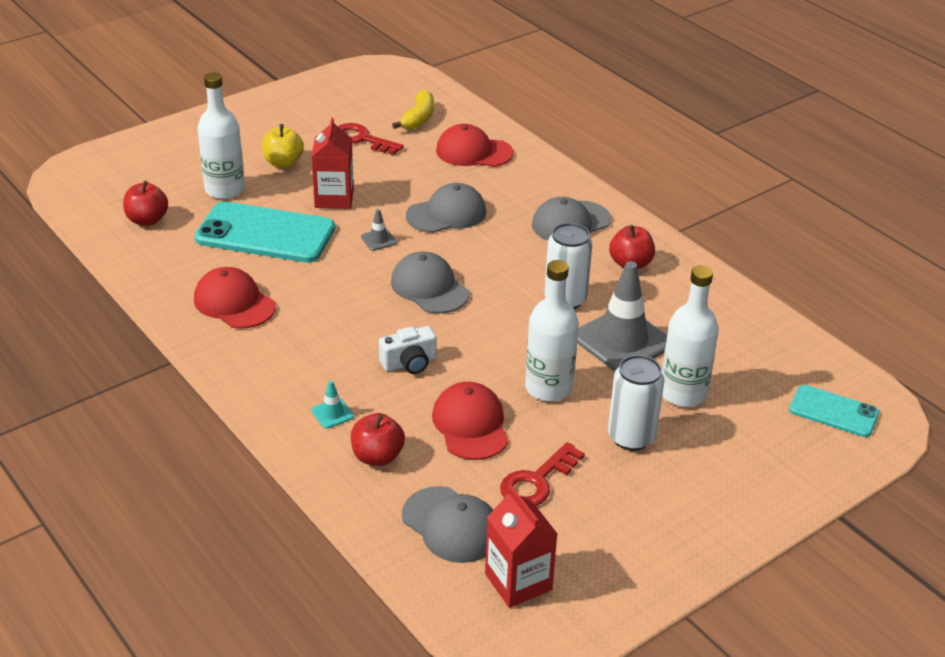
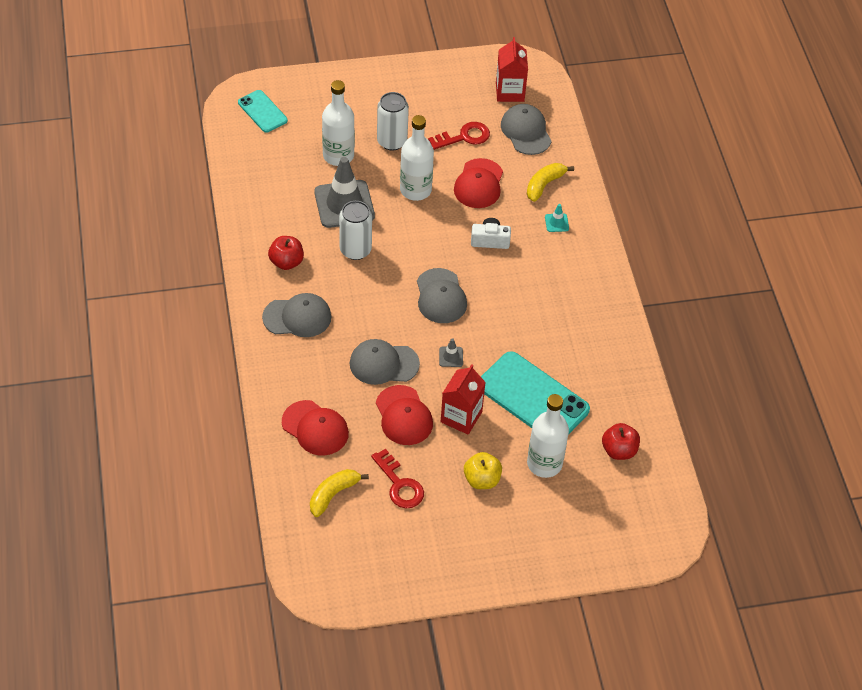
camera: 155 degrees left, 15 degrees up
red cap [194,267,276,329] -> red cap moved to [376,385,433,445]
red apple [351,413,405,466] -> yellow banana [527,163,574,202]

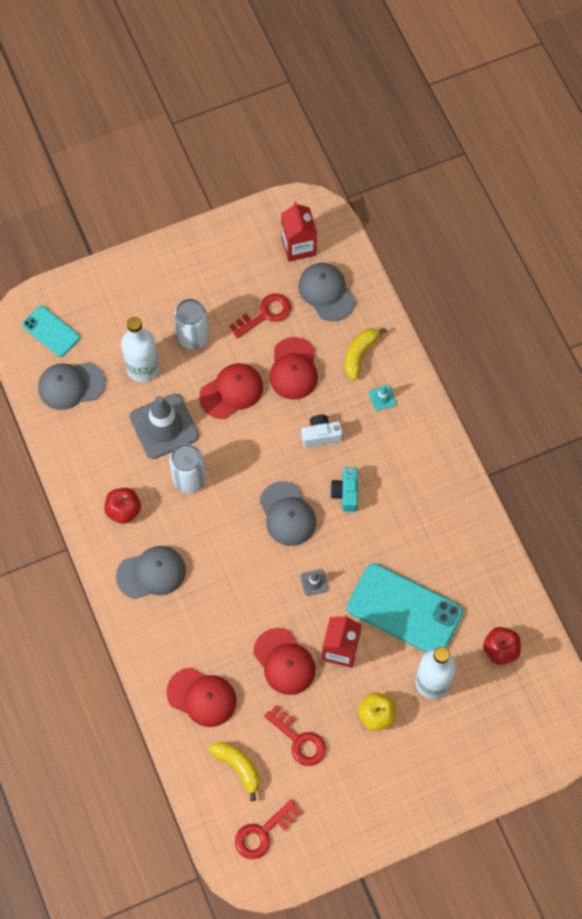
camera: 10 degrees left, 15 degrees up
yellow banana [310,469,369,517] -> yellow banana turned 105 degrees clockwise [209,742,260,801]
grey cap [350,339,420,385] -> grey cap moved to [38,362,105,410]
white bottle [400,115,434,201] -> red cap [199,363,263,419]
none -> red key [235,800,301,859]
none -> turquoise camera [330,467,358,512]

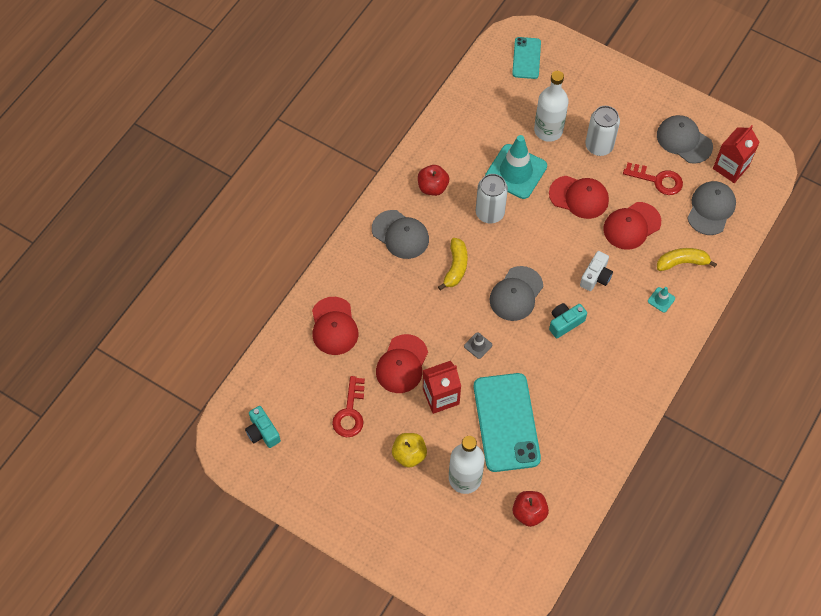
camera: 55 degrees right, 5 degrees down
grey cap [38,362,105,410] -> grey cap moved to [657,115,713,164]
grey traffic cone [130,394,199,459] -> turquoise traffic cone [485,135,547,199]
yellow banana [209,742,260,801] -> yellow banana moved to [438,238,468,290]
red key [235,800,301,859] -> turquoise camera [245,406,281,448]
white camera [301,415,343,447] -> white camera turned 75 degrees clockwise [580,251,613,291]

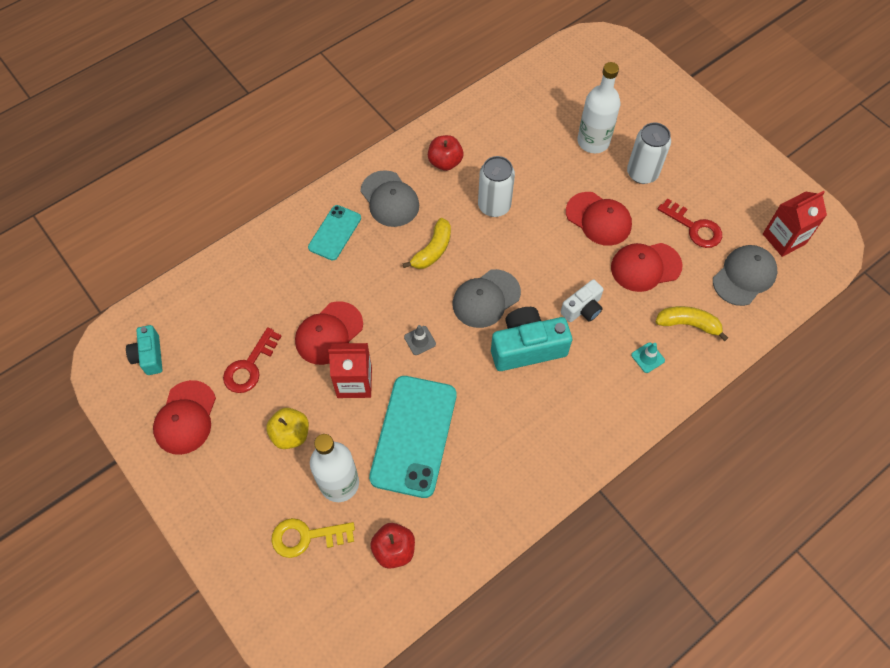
camera: 20 degrees right, 0 degrees up
red cap [312,297,358,355] -> red cap moved to [153,380,216,455]
turquoise traffic cone [485,135,547,199] -> none
turquoise phone [512,37,541,79] -> turquoise phone moved to [308,205,361,261]
turquoise camera [549,303,587,338] -> turquoise camera [491,307,572,371], size x1.70
grey cap [657,115,713,164] -> none
none -> yellow key [271,518,355,558]

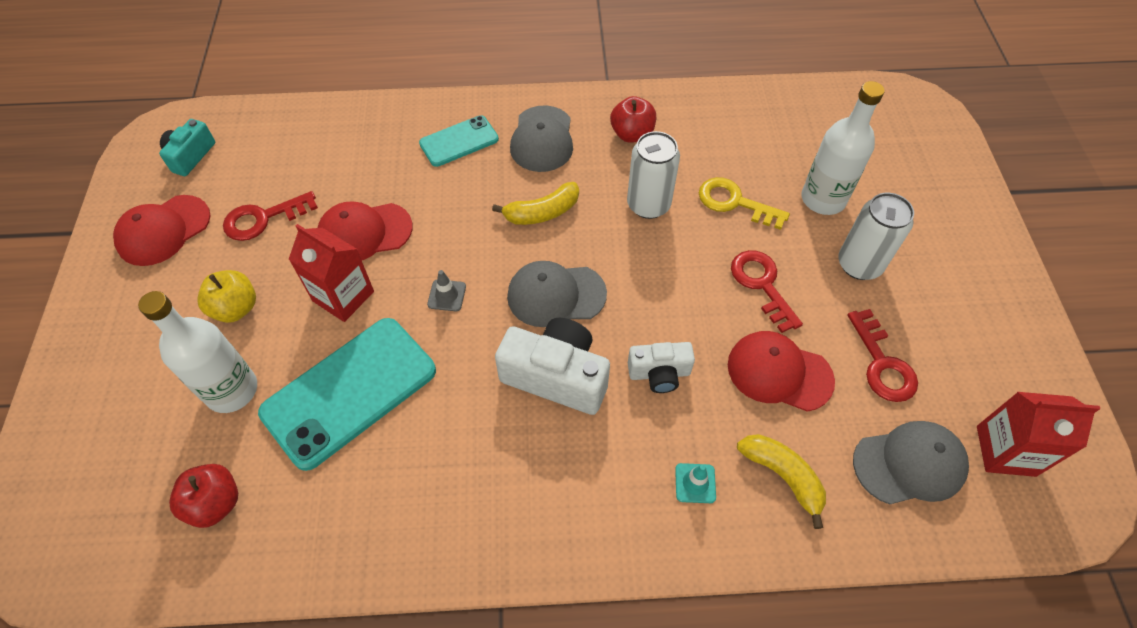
camera: 35 degrees right, 5 degrees down
yellow key [271,518,355,558] -> yellow key moved to [699,177,790,230]
turquoise camera [491,307,572,371] -> white camera [495,318,610,415]
red cap [566,192,632,246] -> red key [731,250,803,333]

